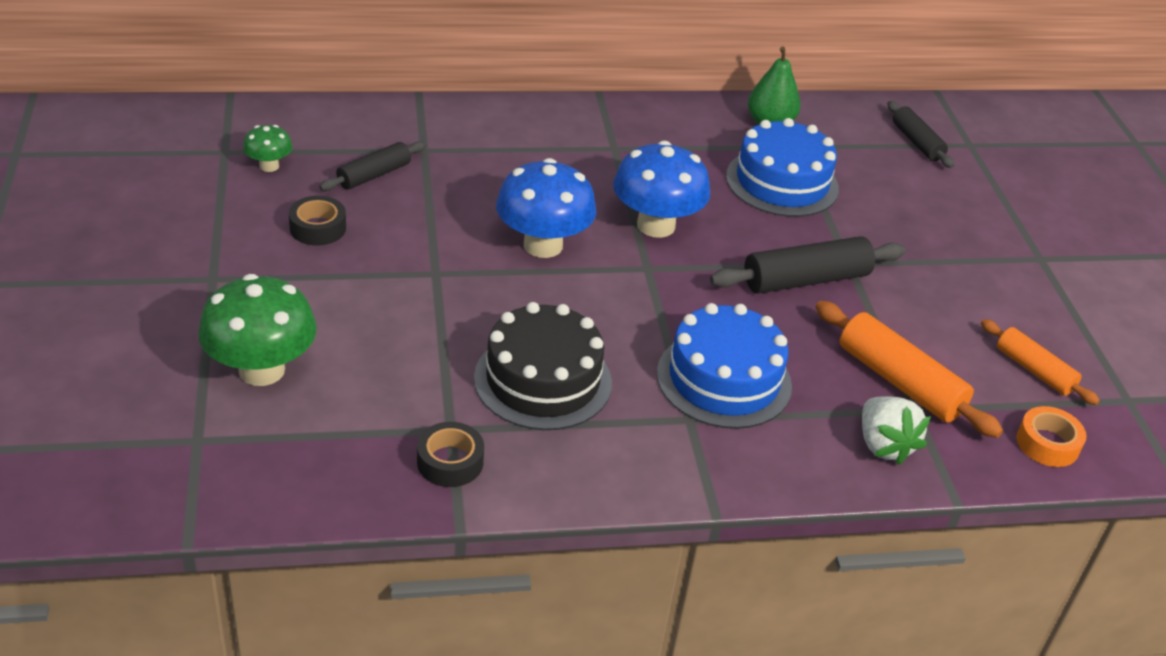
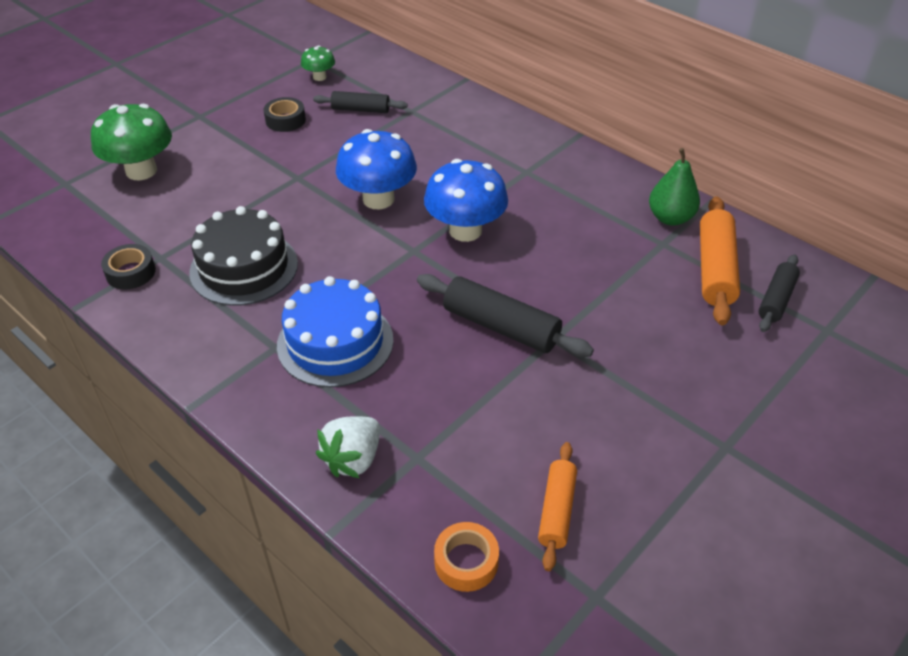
camera: 55 degrees right, 5 degrees up
blue cake [726,118,839,217] -> none
orange rolling pin [816,301,1003,438] -> orange rolling pin moved to [700,196,740,325]

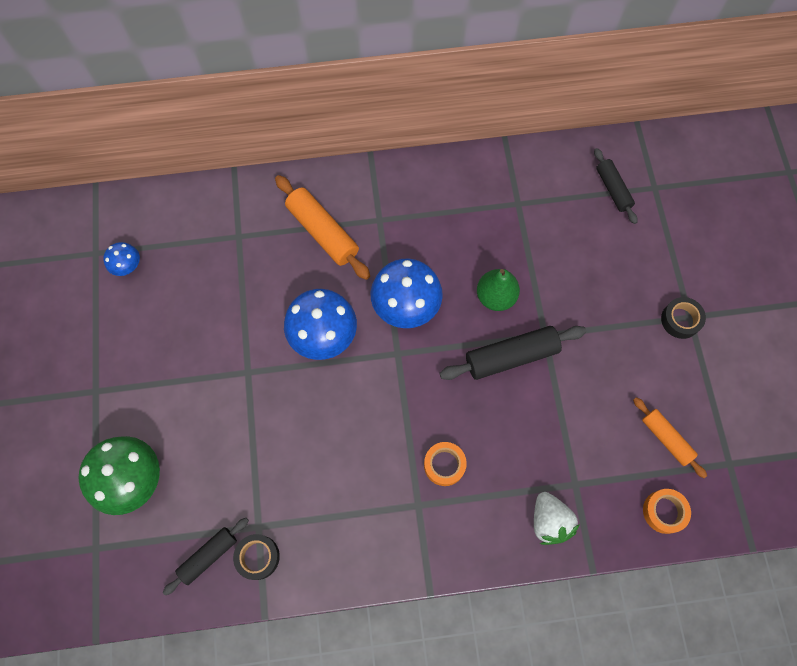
camera: 50 degrees left, 25 degrees up
black cake [189,206,298,306] -> none
black tape [264,97,306,132] -> black tape moved to [661,297,706,339]
blue cake [277,276,394,387] -> orange tape [424,442,467,486]
green mushroom [301,45,335,81] -> blue mushroom [103,242,140,276]
black rolling pin [313,91,408,113] -> black rolling pin moved to [163,518,249,595]
green pear [649,148,700,226] -> green pear moved to [477,269,520,311]
orange rolling pin [700,196,740,325] -> orange rolling pin moved to [275,175,370,280]

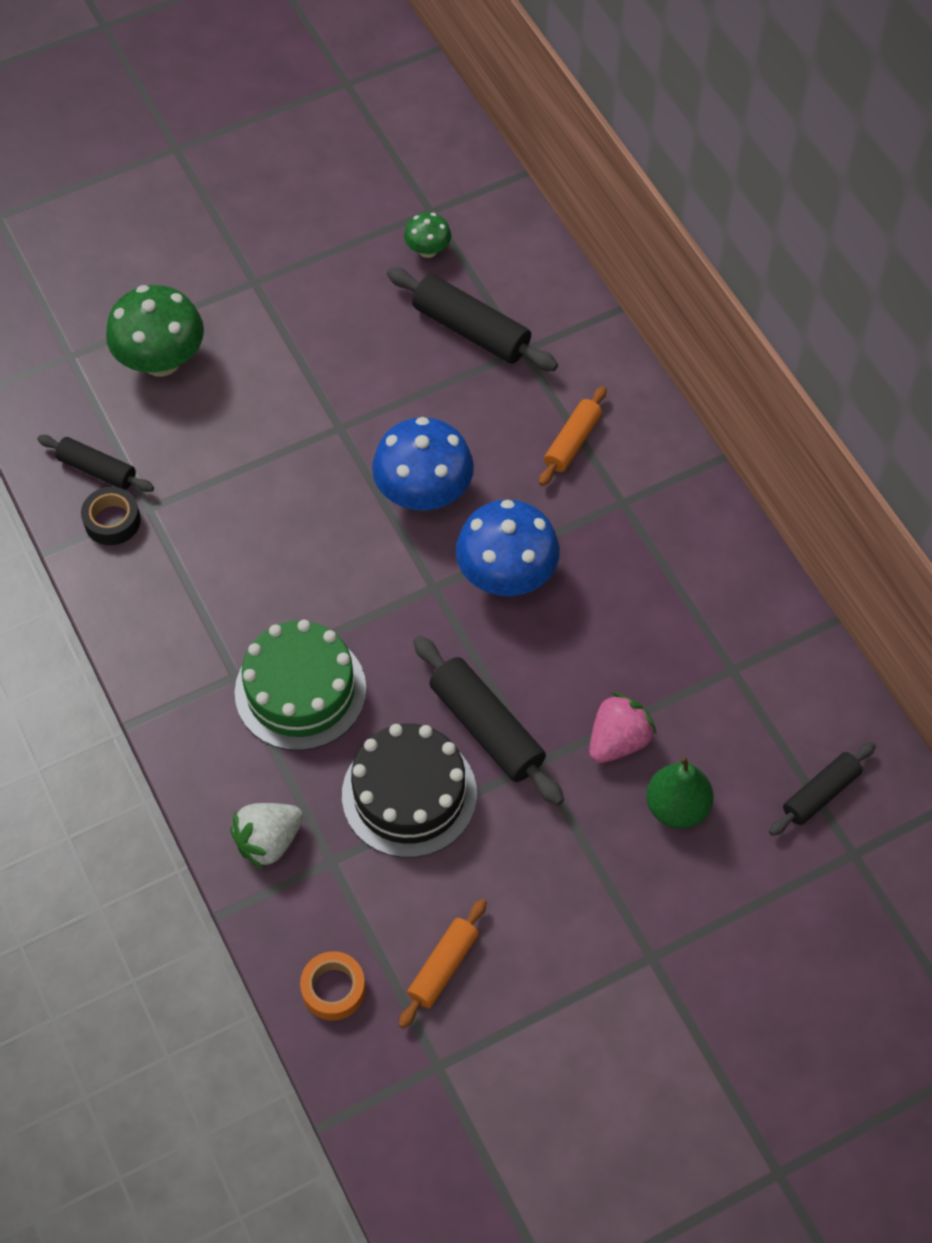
camera: 70 degrees right, 10 degrees down
blue mushroom [103,242,140,276] -> green mushroom [404,212,451,258]
orange rolling pin [275,175,370,280] -> orange rolling pin [539,386,606,486], size x0.63
orange tape [424,442,467,486] -> green cake [235,620,366,751]
green pear [477,269,520,311] -> green pear moved to [646,756,714,829]
black tape [661,297,706,339] -> none
none -> black cake [342,724,477,858]
none -> black rolling pin [387,268,558,371]
none -> pink strawberry [589,692,657,763]

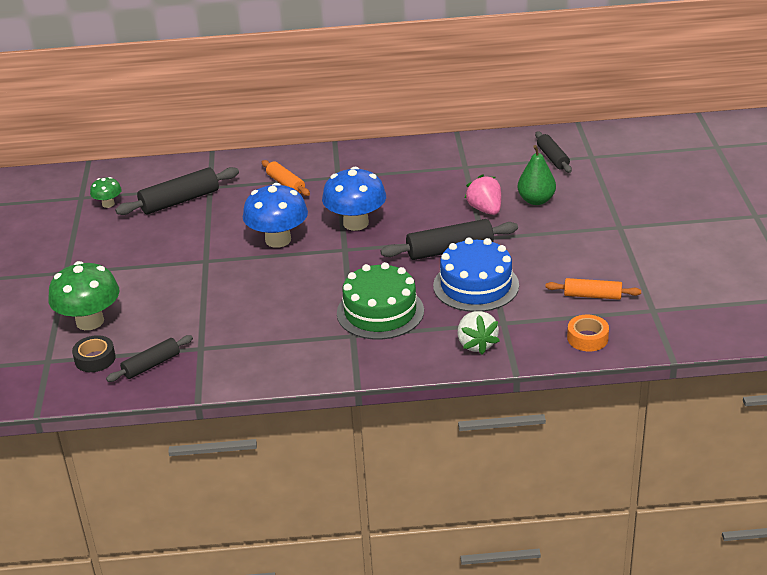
camera: 65 degrees left, 25 degrees down
black tape [81,487,141,545] -> black tape moved to [72,335,116,372]
black cake [342,724,477,858] -> blue cake [433,238,519,312]
orange rolling pin [399,899,486,1028] -> orange rolling pin turned 45 degrees counterclockwise [545,278,641,300]

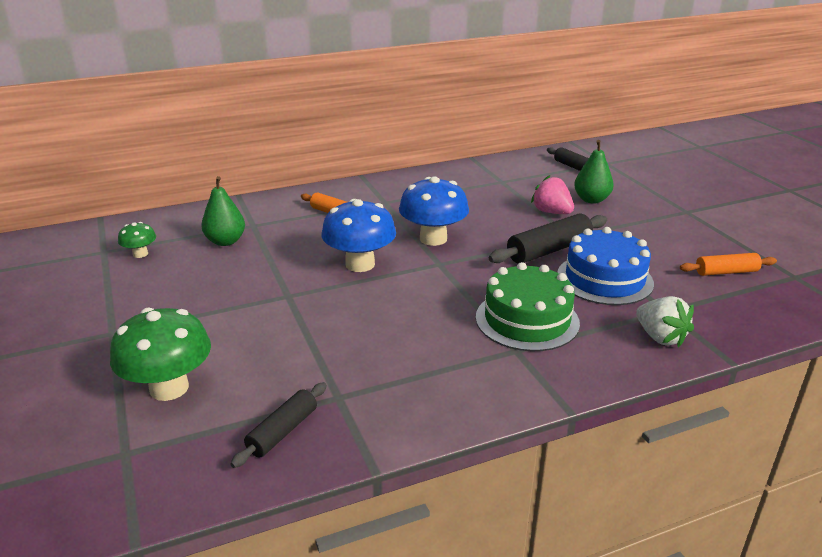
camera: 20 degrees left, 5 degrees down
black tape [72,335,116,372] -> none
black rolling pin [115,167,239,215] -> green pear [201,176,245,246]
orange tape [567,315,609,351] -> none

